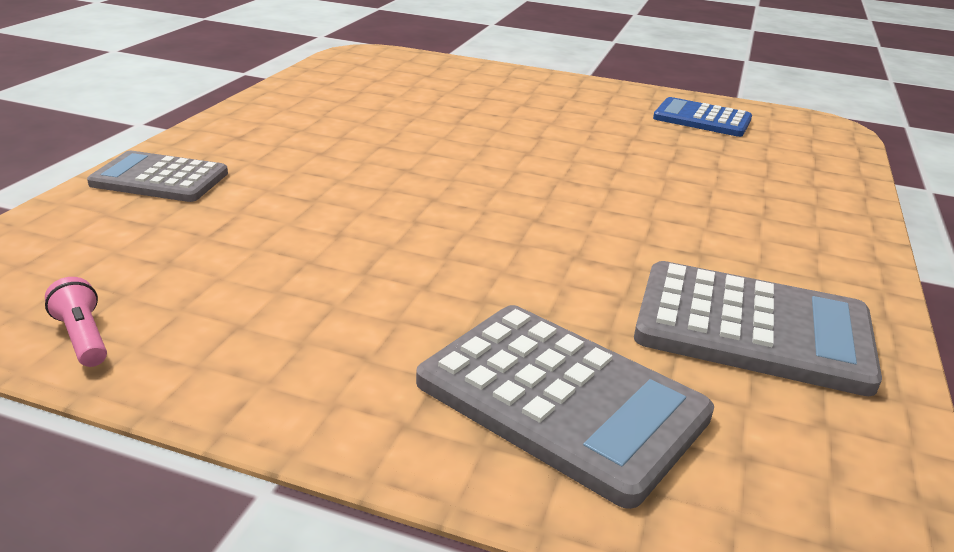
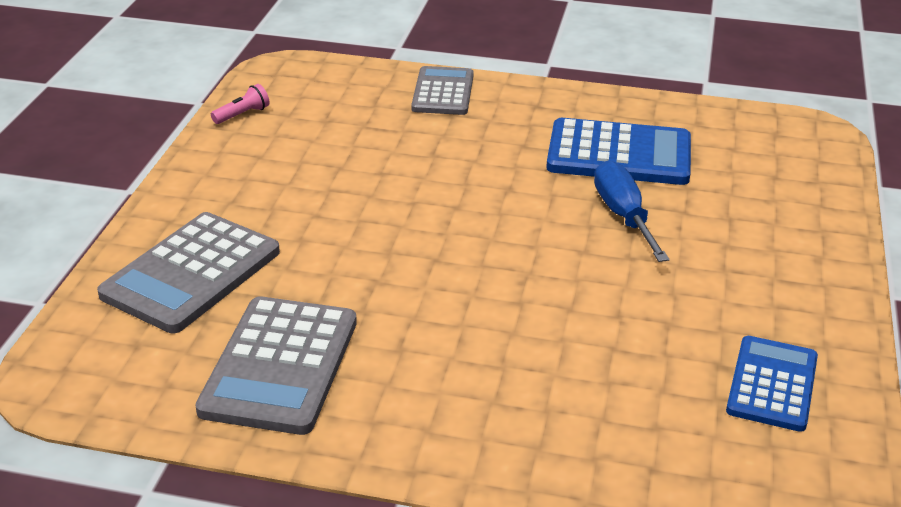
camera: 85 degrees right, 5 degrees up
none -> blue calculator [546,118,691,185]
none -> blue screwdriver [594,160,670,262]

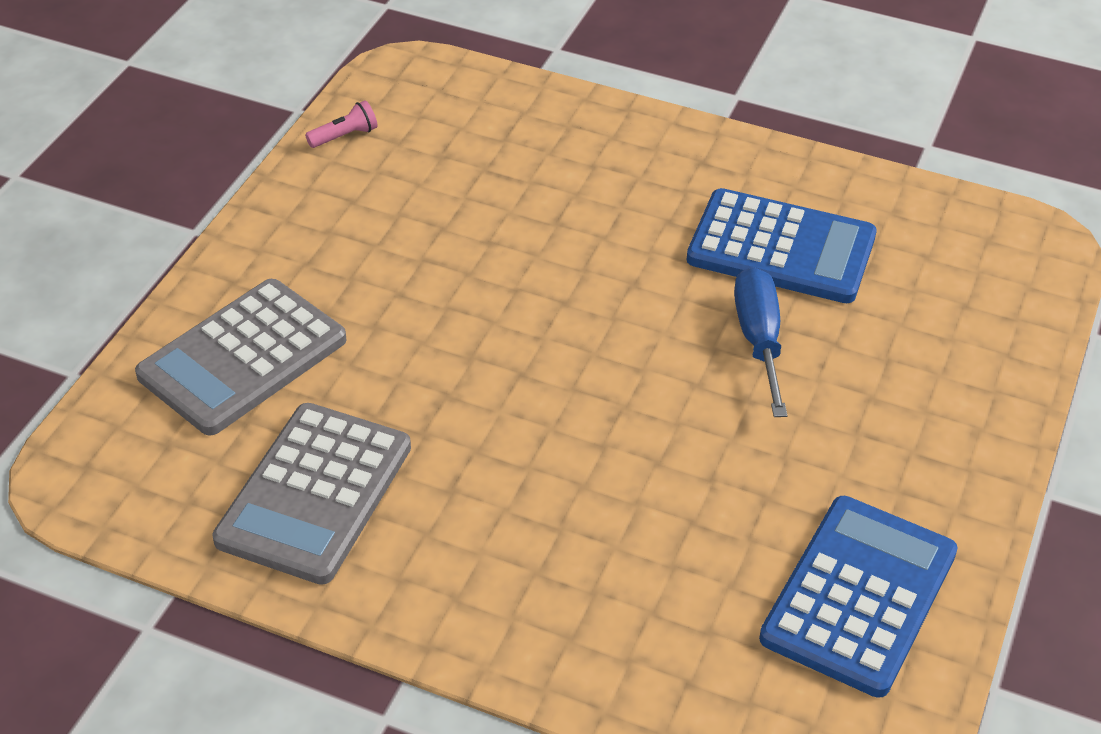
camera: 10 degrees right, 10 degrees up
grey calculator [411,66,473,115] -> none
blue calculator [726,336,818,432] -> blue calculator [759,496,958,698], size x1.52

